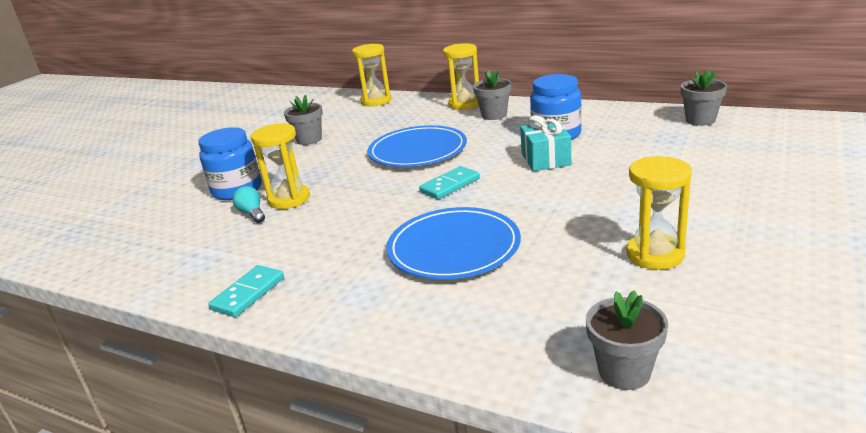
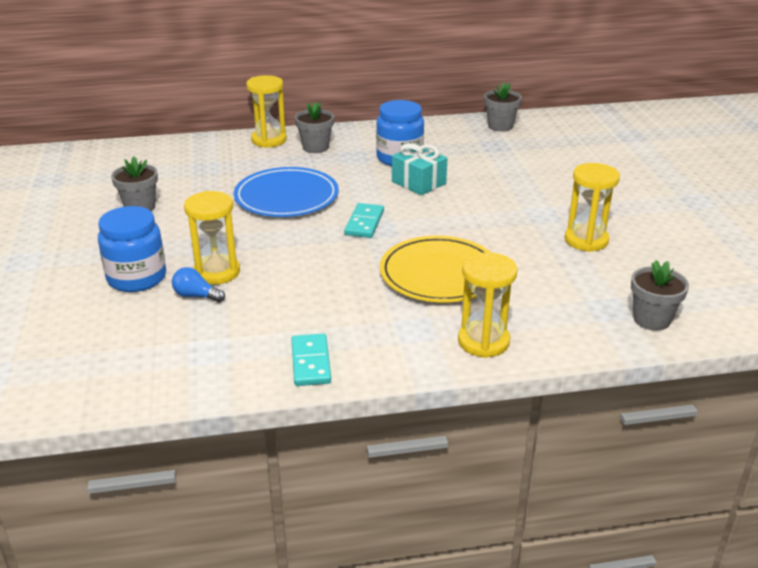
camera: 40 degrees left, 5 degrees up
turquoise light bulb [233,186,265,223] -> blue light bulb [172,267,225,302]
yellow hourglass [352,44,391,106] -> yellow hourglass moved to [458,252,517,358]
blue plate [386,207,521,280] -> yellow plate [380,236,492,303]

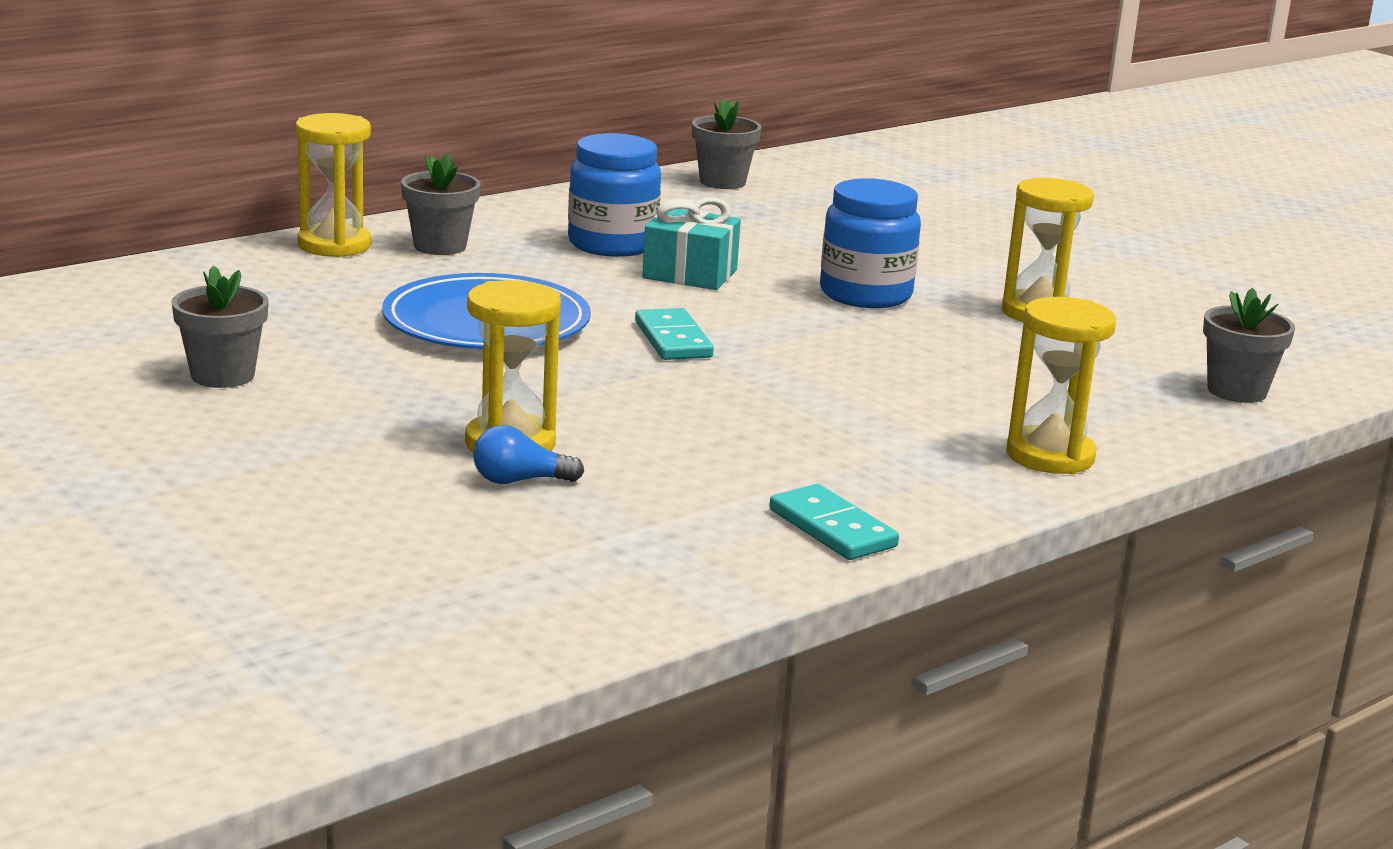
camera: 30 degrees left, 10 degrees down
blue jar [98,206,166,292] -> blue jar moved to [820,178,921,308]
yellow plate [380,236,492,303] -> none

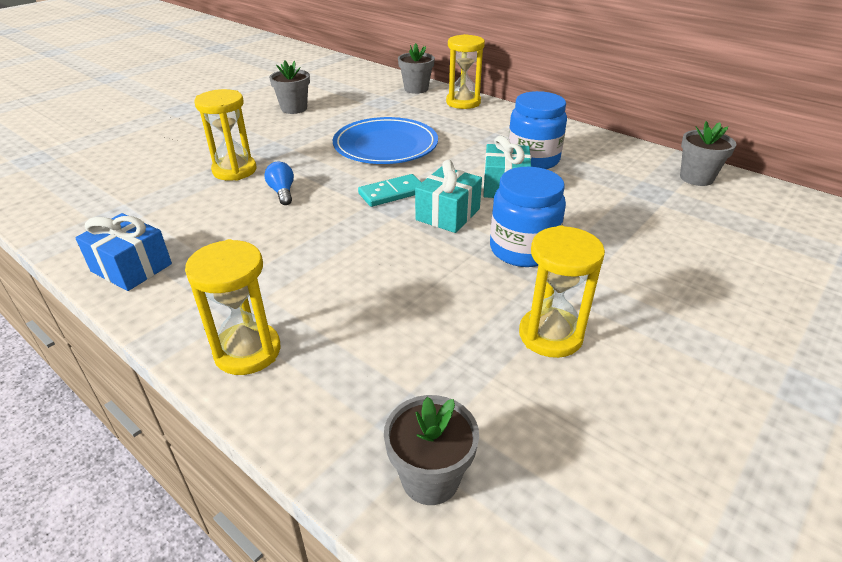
camera: 80 degrees right, 15 degrees up
grey flower pot [401,153,480,255] -> grey flower pot moved to [398,43,435,94]
blue light bulb [473,425,584,484] -> blue light bulb moved to [264,161,294,205]
turquoise domino [769,484,899,560] -> blue gift [75,213,172,291]
none -> turquoise gift [415,160,482,233]

